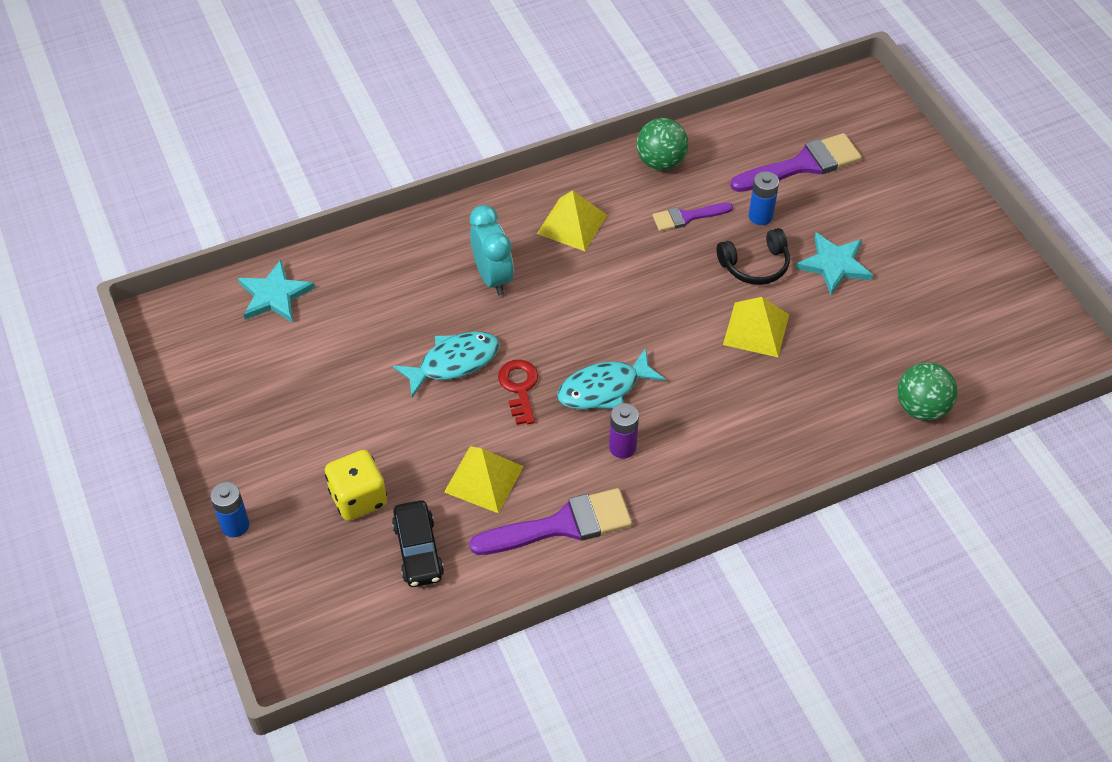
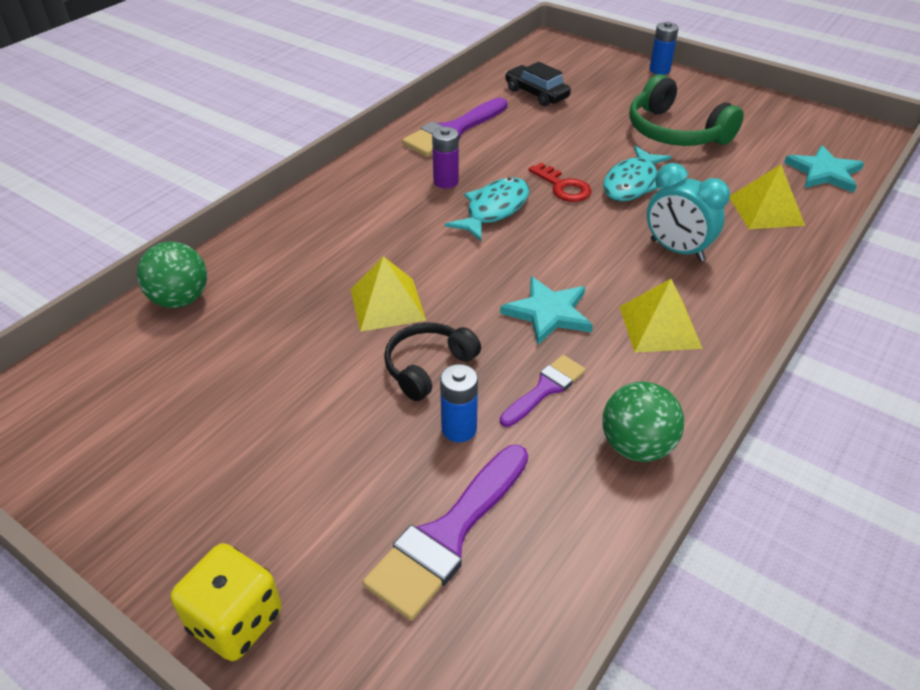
camera: 150 degrees right, 10 degrees down
yellow dice [325,450,387,521] -> yellow dice moved to [171,543,282,661]
yellow pyramid [444,446,524,513] -> yellow pyramid moved to [730,164,805,229]
turquoise star [795,232,873,295] -> turquoise star moved to [500,276,593,345]
none -> green headphones [629,74,744,146]

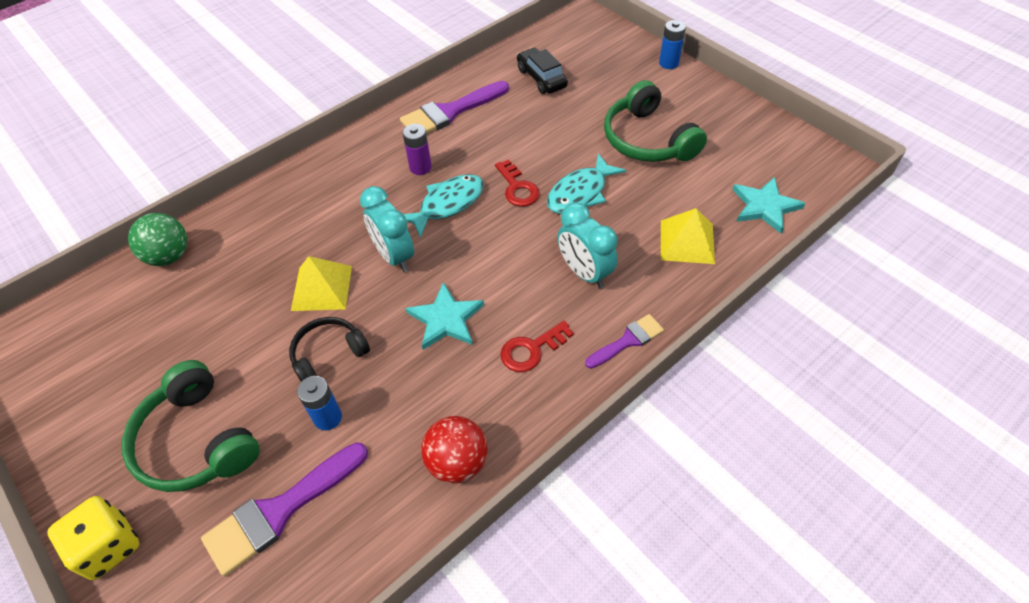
camera: 15 degrees right, 10 degrees up
purple brush [500,355,586,427] -> purple brush moved to [585,314,664,369]
green ball [603,382,684,462] -> red ball [421,416,488,484]
yellow pyramid [619,279,703,353] -> red key [500,321,574,372]
none -> green headphones [122,360,260,492]
none -> turquoise clock [360,186,414,272]

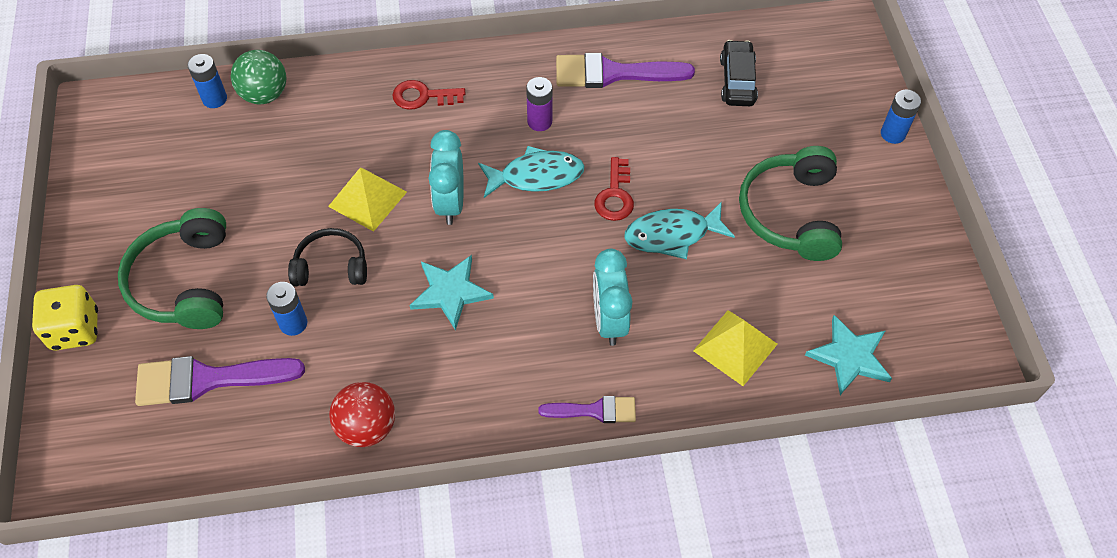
camera: 30 degrees right, 5 degrees up
red key [500,321,574,372] -> red key moved to [392,80,465,110]
none -> blue battery [188,54,227,108]

